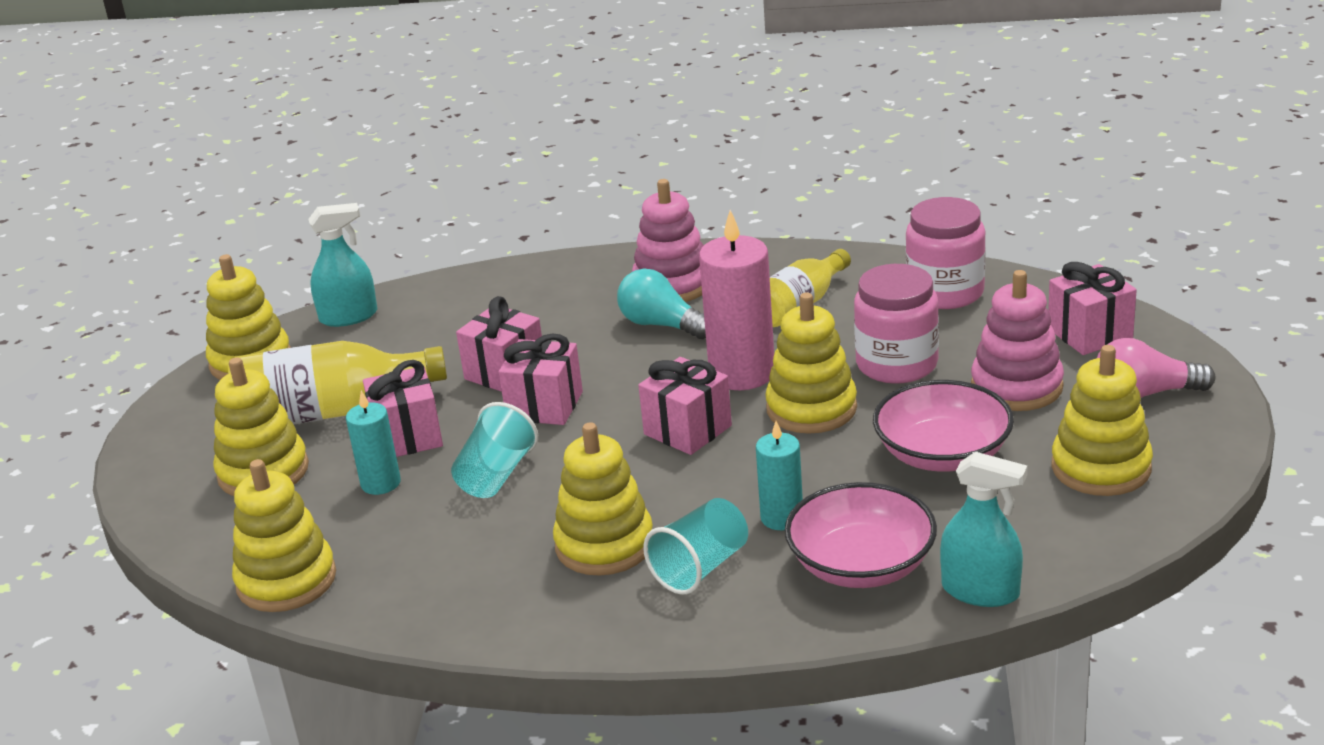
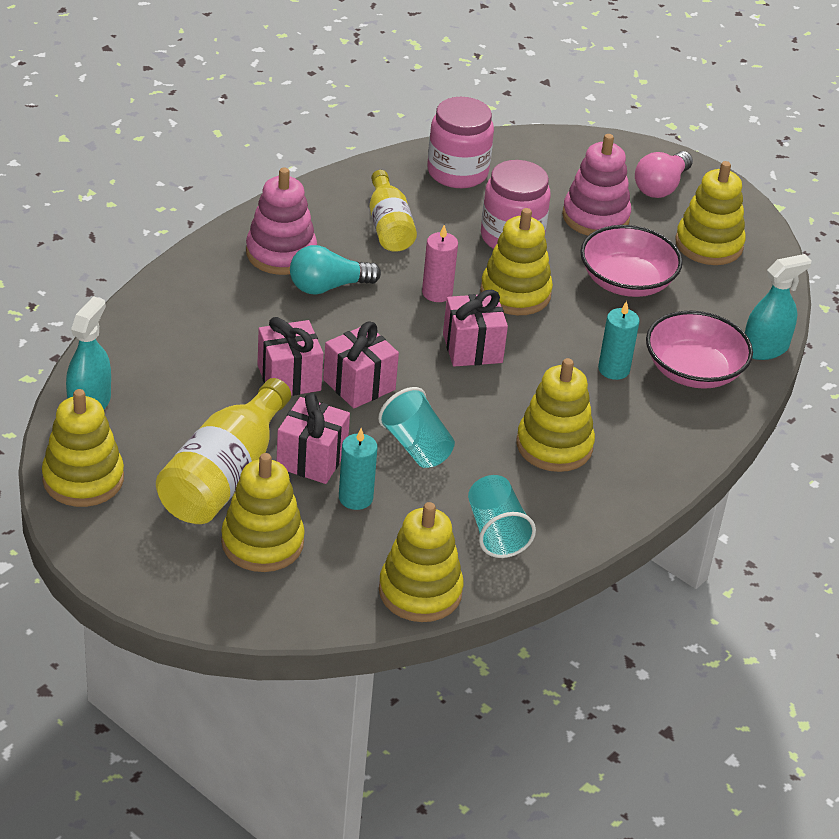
camera: 60 degrees left, 10 degrees up
turquoise cup [643,498,748,595] -> turquoise cup moved to [468,475,536,558]
pink candle [699,210,774,390] -> pink candle [422,225,458,302], size x0.57
pink gift [1048,262,1136,355] -> none

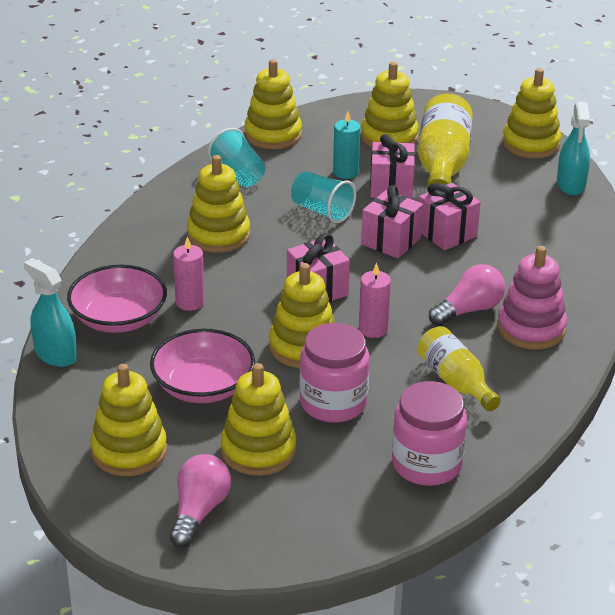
camera: 165 degrees right, 5 degrees down
turquoise light bulb [290,245,381,295] -> pink light bulb [429,264,505,326]
pink stacking toy [562,134,631,236] -> yellow stacking toy [221,363,297,476]
turquoise candle [598,301,640,380] -> pink candle [173,236,205,311]
turquoise spray bottle [745,254,812,360] -> turquoise spray bottle turned 90 degrees clockwise [24,258,77,367]

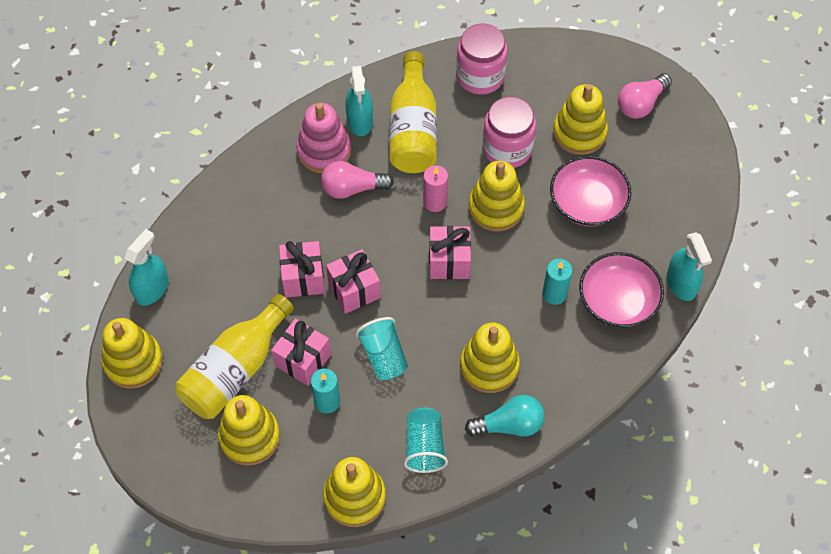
camera: 150 degrees left, 25 degrees up
yellow stacking toy [90,364,167,476] -> none
pink candle [173,236,205,311] -> turquoise candle [542,259,573,305]
yellow bottle [418,326,501,411] -> yellow bottle [389,51,437,173], size x1.55
none -> turquoise spray bottle [345,66,373,136]
none -> turquoise light bulb [465,395,545,437]

